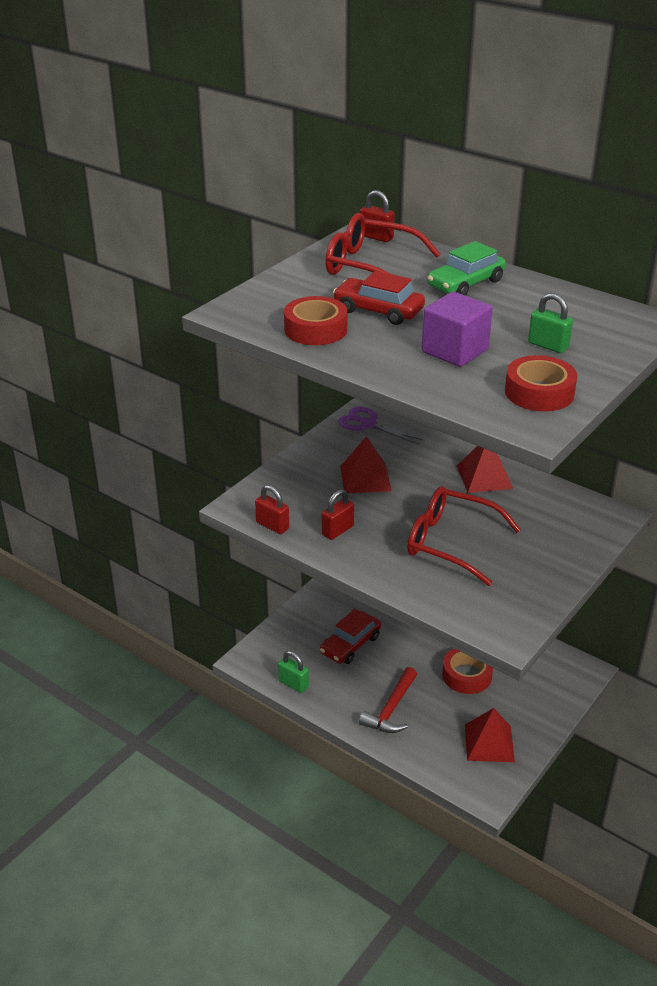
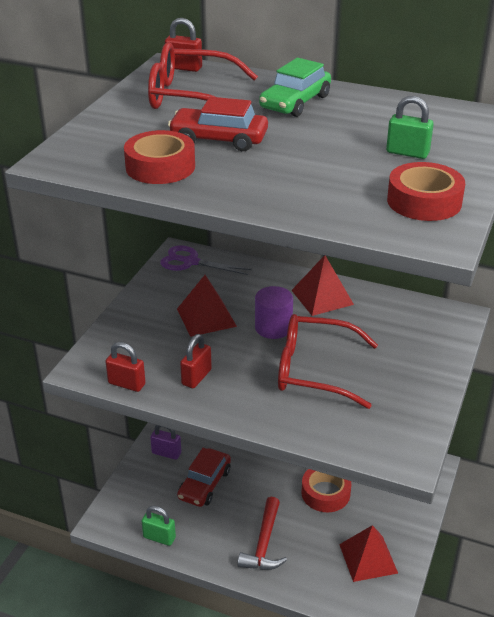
camera: 15 degrees left, 0 degrees up
purple cube [422,292,493,367] -> none
none -> purple padlock [150,425,181,460]
none -> purple cylinder [255,286,293,339]

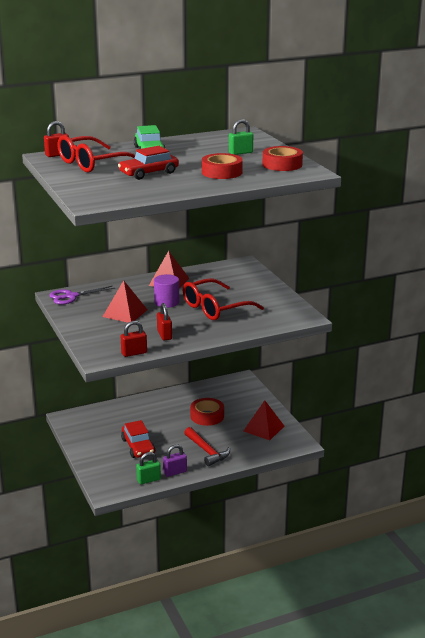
camera: 45 degrees left, 10 degrees down
red tape [124,130,195,184] -> red tape moved to [202,153,243,179]
purple padlock [150,425,181,460] -> purple padlock moved to [163,444,187,477]

